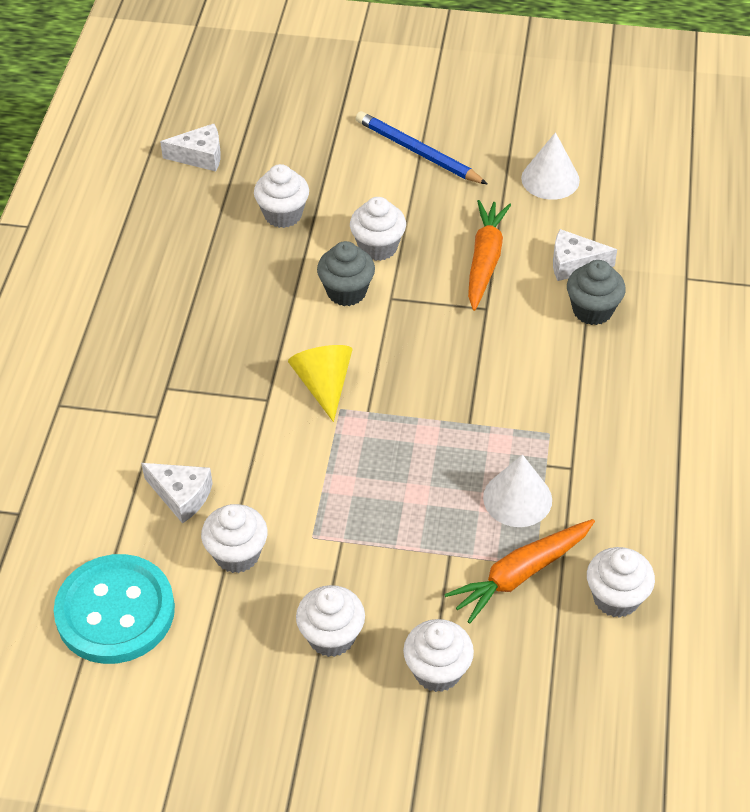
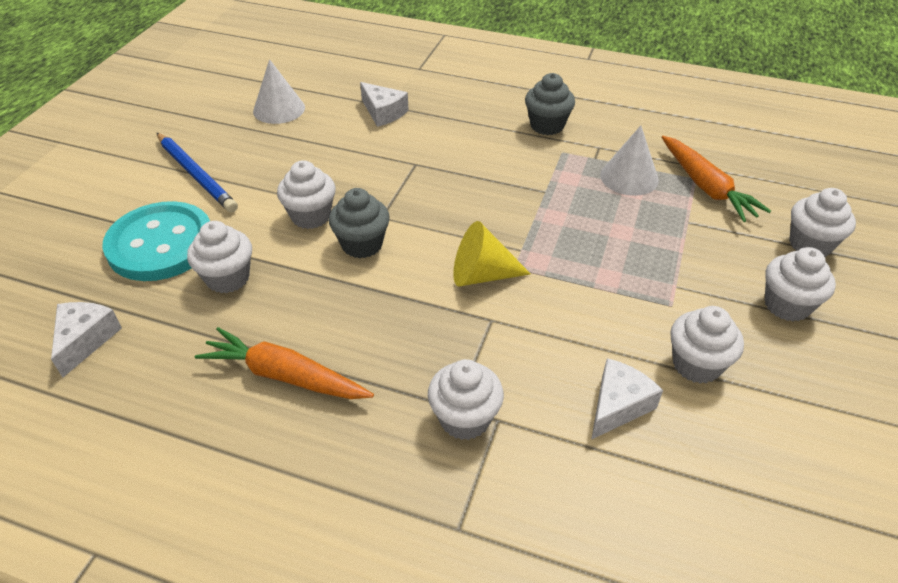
camera: 80 degrees left, 5 degrees down
turquoise button [54,554,175,664] -> turquoise button moved to [102,201,210,281]
blue pencil [356,111,488,185] -> blue pencil turned 90 degrees counterclockwise [157,133,238,213]
orange carrot [468,200,511,311] -> orange carrot moved to [195,327,374,399]
white cheese [553,229,617,281] -> white cheese turned 60 degrees counterclockwise [360,82,409,127]
grey cupcake [567,260,626,325] -> grey cupcake moved to [525,73,575,135]
white cupcake [587,547,655,618] -> white cupcake moved to [428,359,504,440]

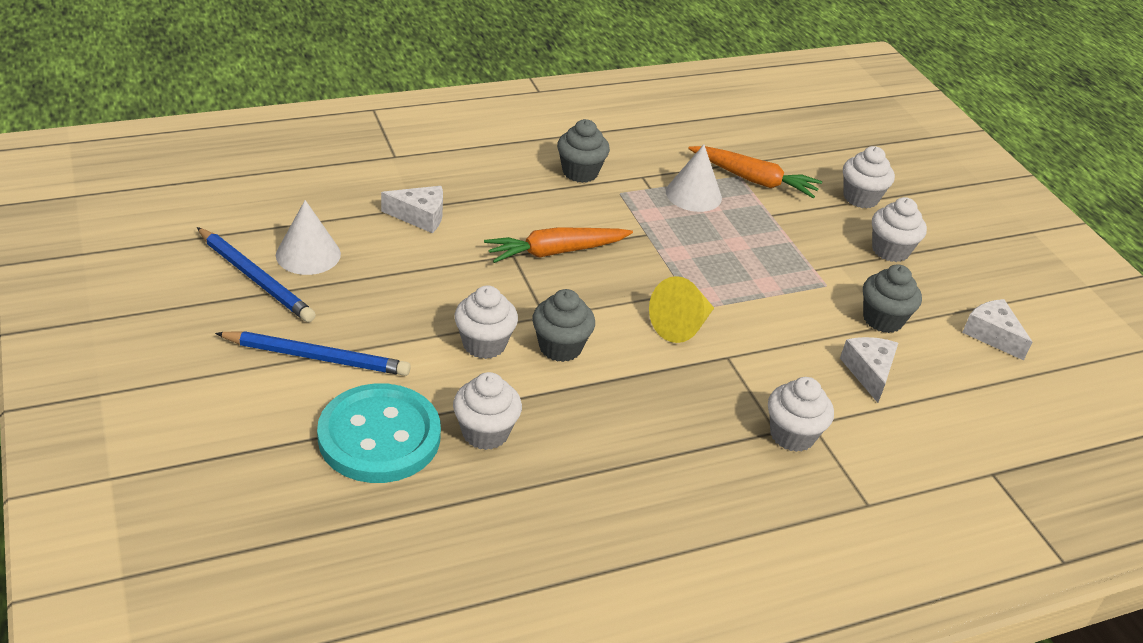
camera: 45 degrees left, 5 degrees down
white cheese [51,302,122,377] -> white cheese moved to [962,299,1032,360]
orange carrot [195,327,374,399] -> orange carrot moved to [484,227,633,263]
white cupcake [670,306,744,384] -> grey cupcake [863,264,922,333]
none -> blue pencil [197,227,316,322]

